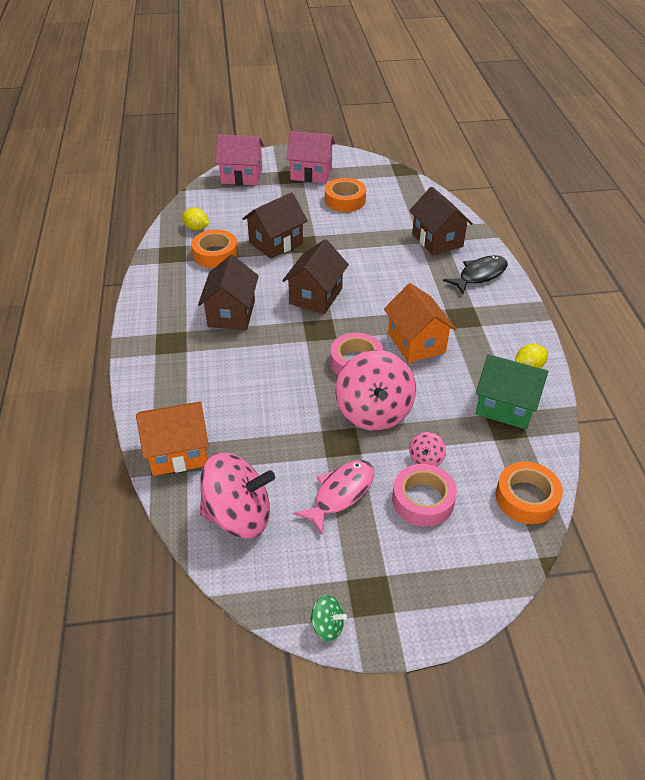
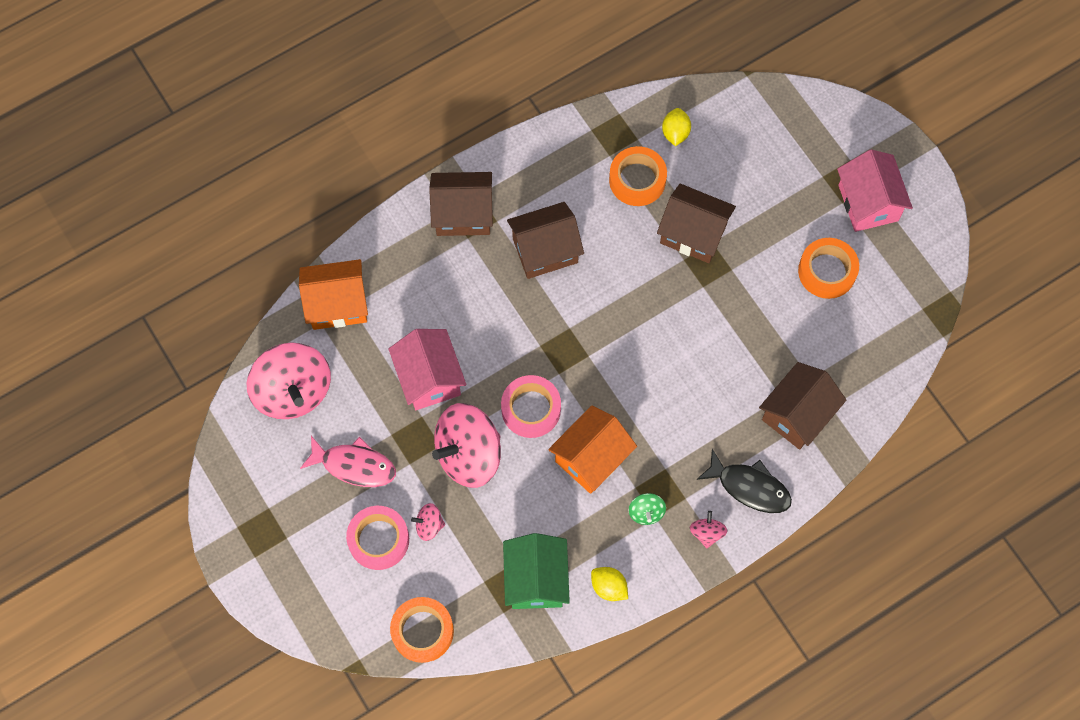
camera: 65 degrees right, 25 degrees up
orange house [136,402,209,476] -> orange house turned 60 degrees counterclockwise [299,259,368,330]
pink house [215,135,264,185] -> pink house moved to [388,329,466,410]
brown house [282,239,349,314] -> brown house moved to [429,172,493,236]
green spinning top [310,595,347,641] -> green spinning top moved to [629,493,666,525]
none -> pink spinning top [690,511,728,548]

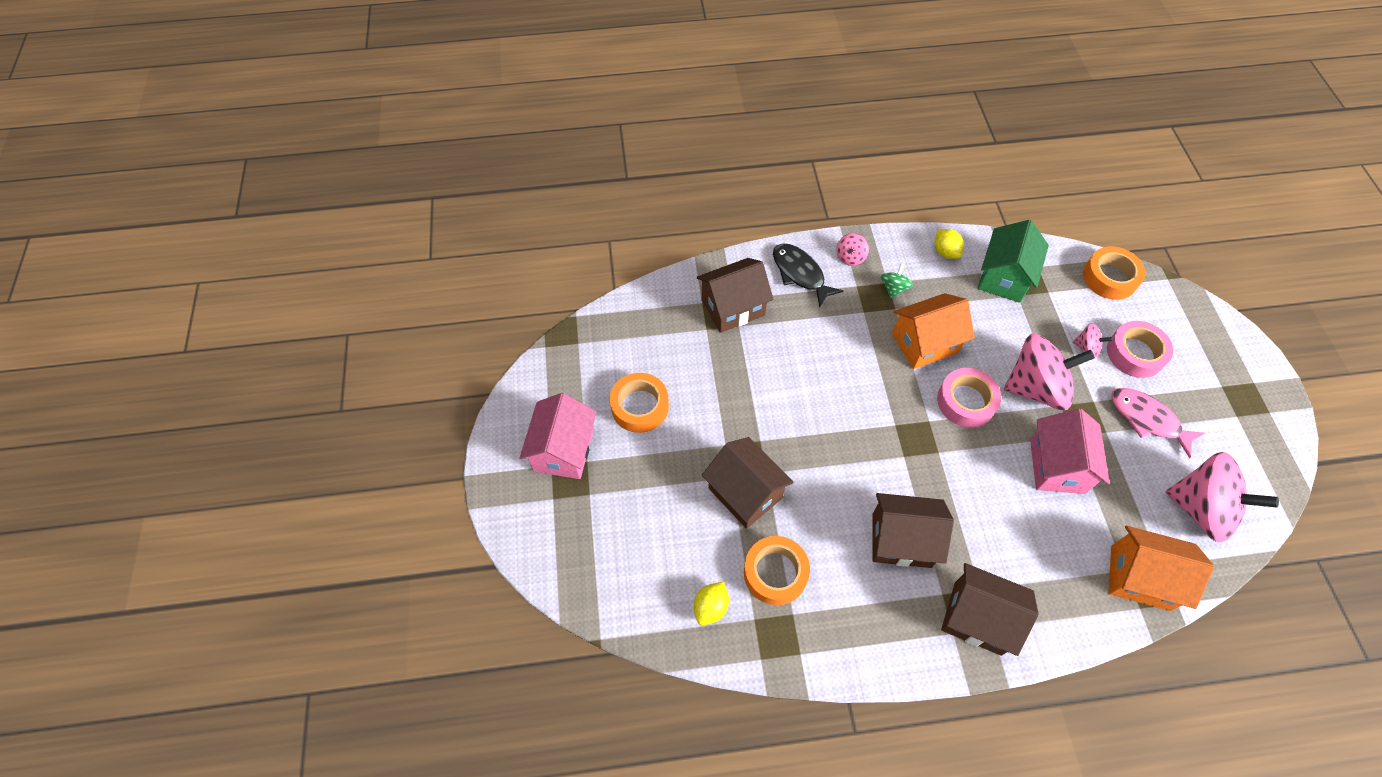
camera: 155 degrees left, 10 degrees down
pink spinning top [247,343,331,419] -> pink spinning top turned 120 degrees clockwise [1166,452,1279,542]

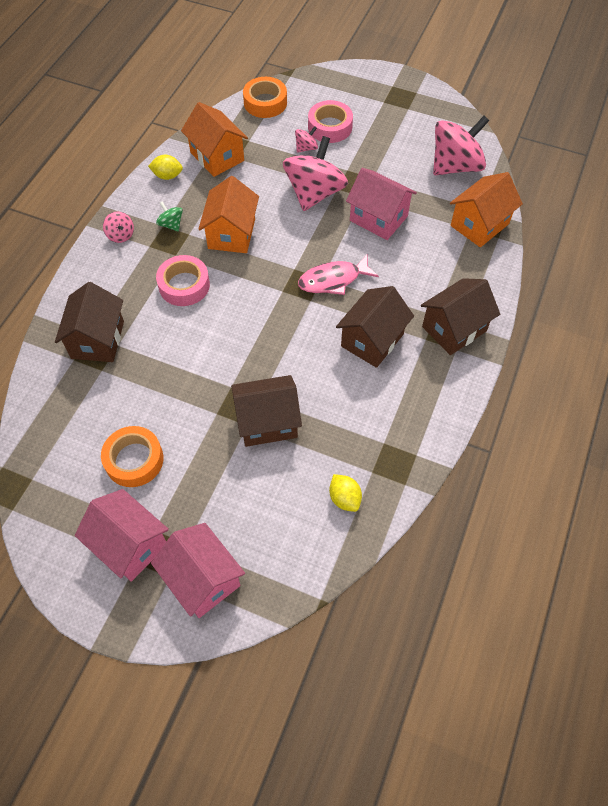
camera: 60 degrees left, 0 degrees up
orange tape [744,536,810,605] -> none
black fish [773,244,843,308] -> none
pink tape [937,368,1001,427] -> pink tape moved to [156,255,210,306]
green house [978,220,1049,303] -> orange house [181,102,248,177]
pink fish [1111,388,1205,458] -> pink fish moved to [298,255,379,295]
none -> pink house [151,523,245,618]

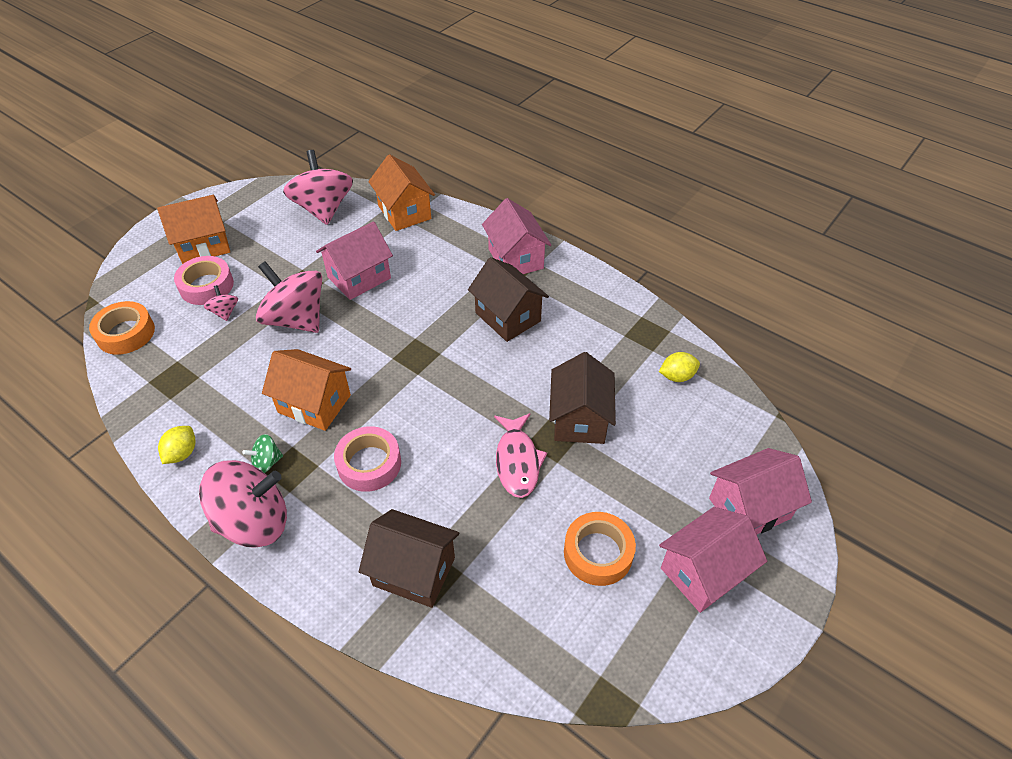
camera: 75 degrees left, 10 degrees down
pink spinning top [103,211,134,243] -> pink spinning top [199,460,287,548], size x2.29
orange house [181,102,248,177] -> orange house moved to [157,195,230,264]
pink fish [298,255,379,295] -> pink fish moved to [494,413,547,498]
brown house [421,278,500,355] -> pink house [482,198,551,274]

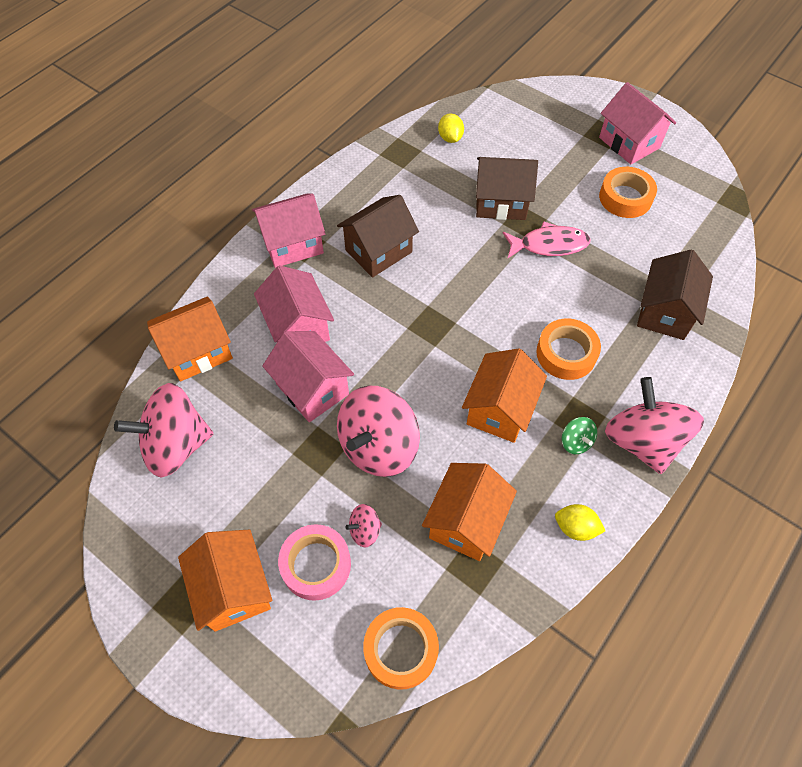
camera: 90 degrees left, 10 degrees up
pink tape [334,426,401,492] -> orange tape [536,319,601,380]
pink house [709,448,812,534] -> pink house moved to [254,265,334,342]
none -> orange house [422,463,517,561]

